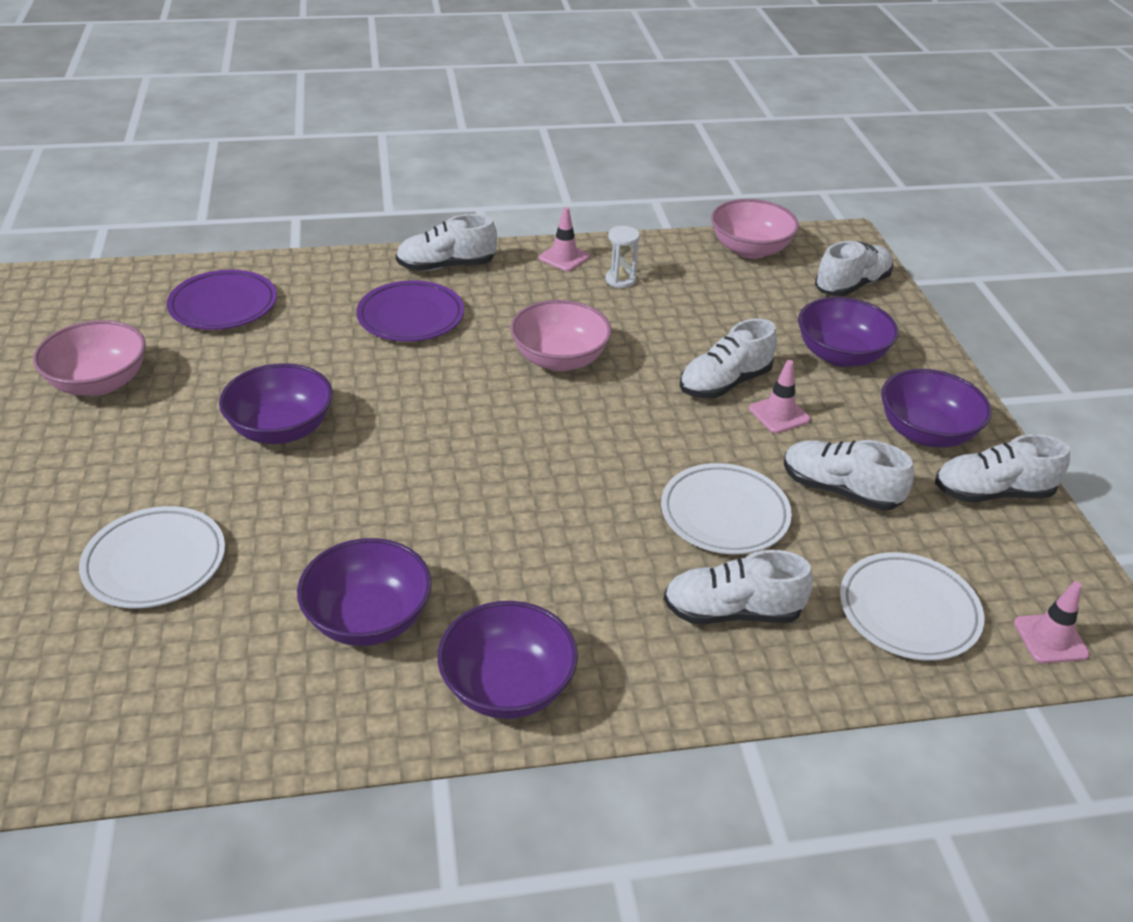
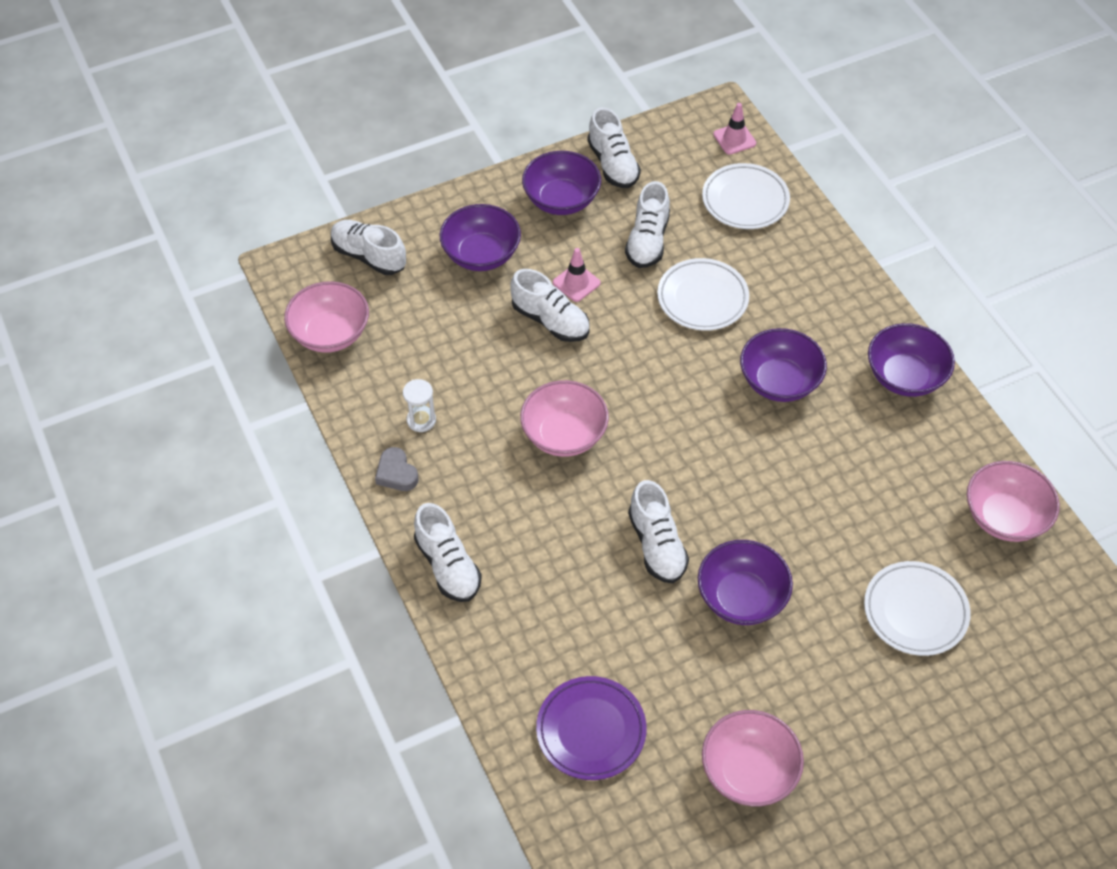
camera: 105 degrees left, 15 degrees up
purple bowl [297,538,432,646] -> purple bowl moved to [740,328,827,402]
purple plate [356,280,464,342] -> none
pink traffic cone [539,207,590,271] -> grey heart [375,447,419,491]
white shoe [664,550,813,624] -> white shoe moved to [628,480,689,583]
none -> pink bowl [967,461,1060,542]

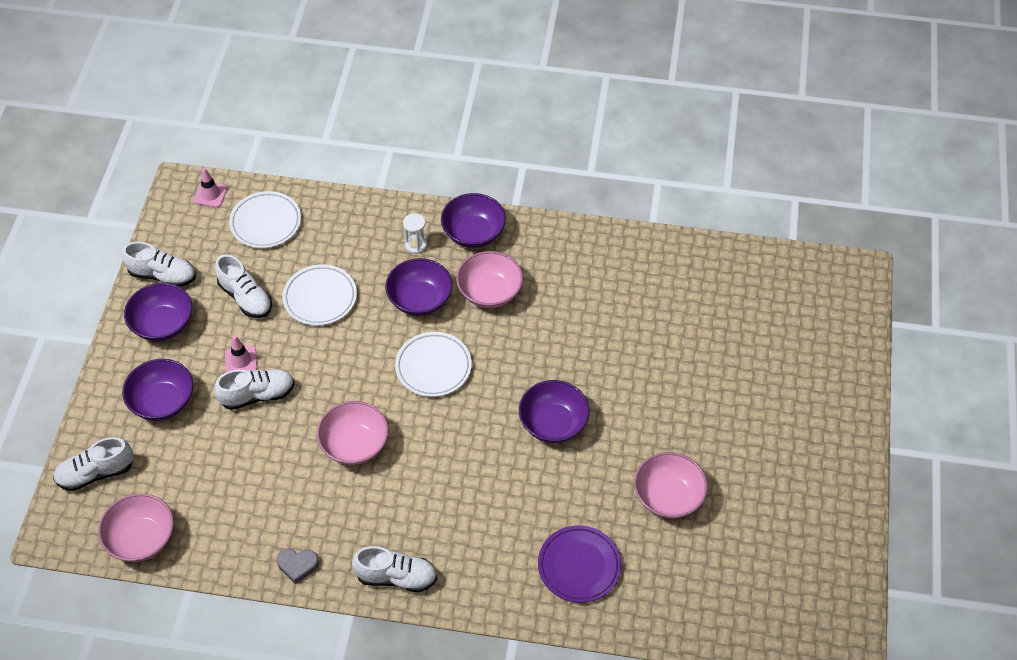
camera: 55 degrees left, 0 degrees up
white hourglass [403,379,436,432] -> white hourglass moved to [403,213,427,254]
white shoe [628,480,689,583] -> none
white plate [864,561,971,656] -> white plate moved to [395,332,472,397]
pink bowl [967,461,1060,542] -> pink bowl moved to [456,251,523,308]

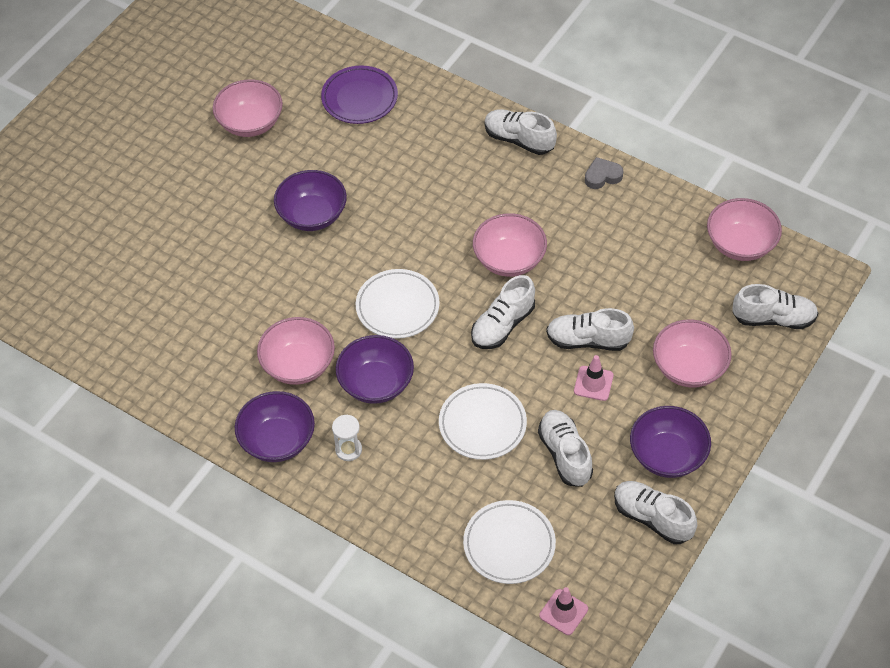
camera: 155 degrees left, 0 degrees up
purple bowl [122,359,193,421] -> pink bowl [653,319,732,388]
grey heart [277,549,319,584] -> grey heart turned 45 degrees counterclockwise [585,157,623,189]
none -> white shoe [471,275,535,349]

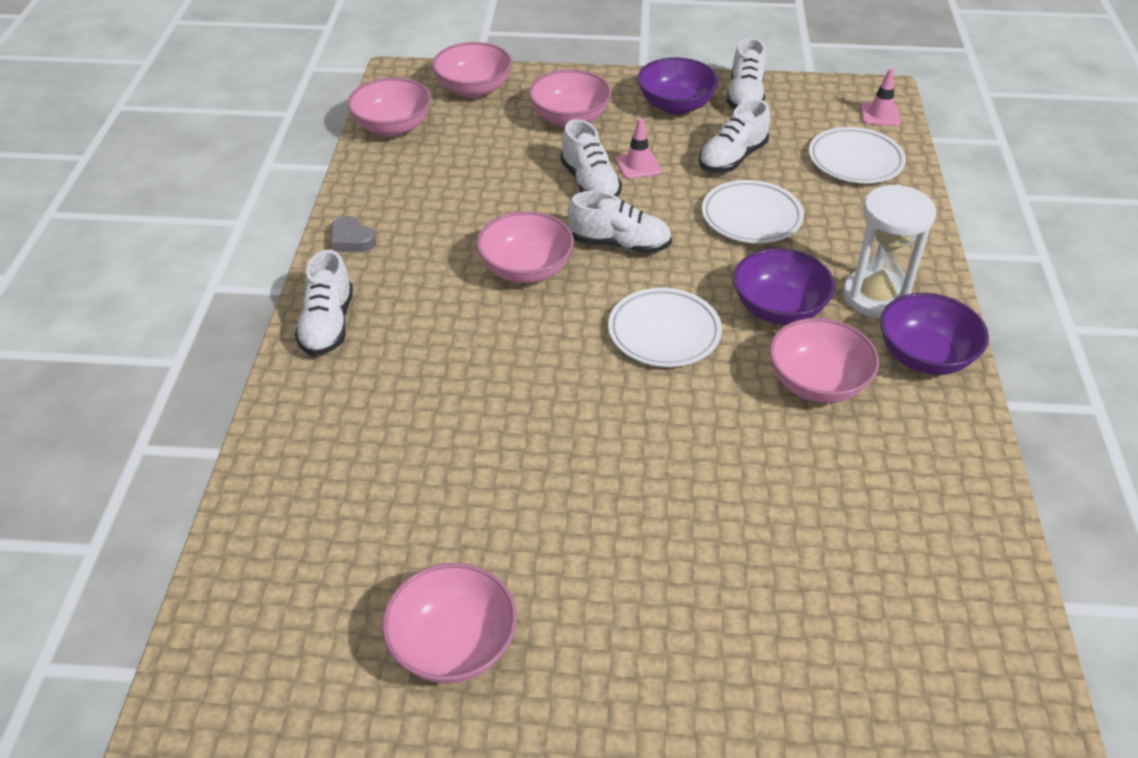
camera: 120 degrees left, 10 degrees down
purple bowl [274,170,347,231] -> none
purple plate [321,66,398,124] -> none
white hourglass [332,415,362,461] -> white hourglass [843,184,936,318], size x1.98
white shoe [732,284,818,329] -> pink bowl [432,42,512,98]

